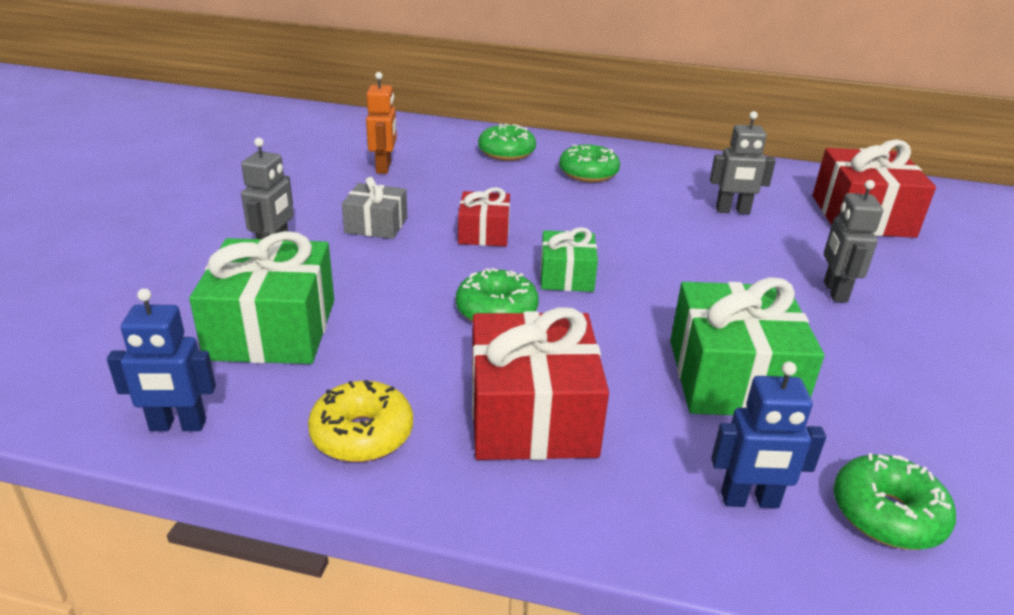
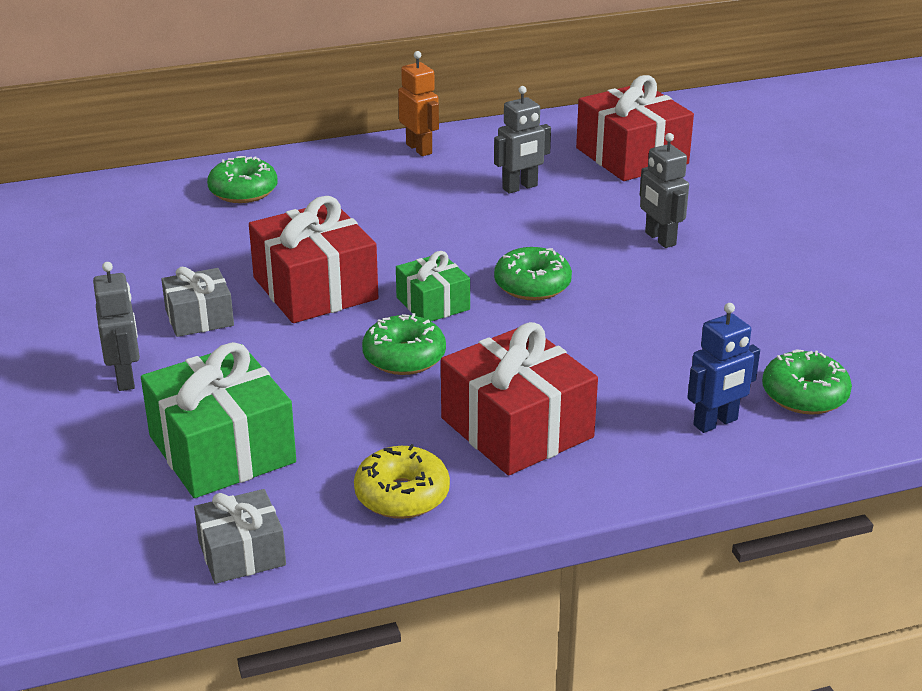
camera: 30 degrees left, 0 degrees up
blue robot [107,288,216,431] -> grey gift [194,489,286,584]
orange robot [366,72,397,174] -> orange robot moved to [398,51,439,156]
red gift [458,187,510,246] -> red gift [249,196,378,323], size x1.77
green donut [559,144,620,182] -> green donut moved to [494,247,572,300]
green gift [670,277,824,415] -> none

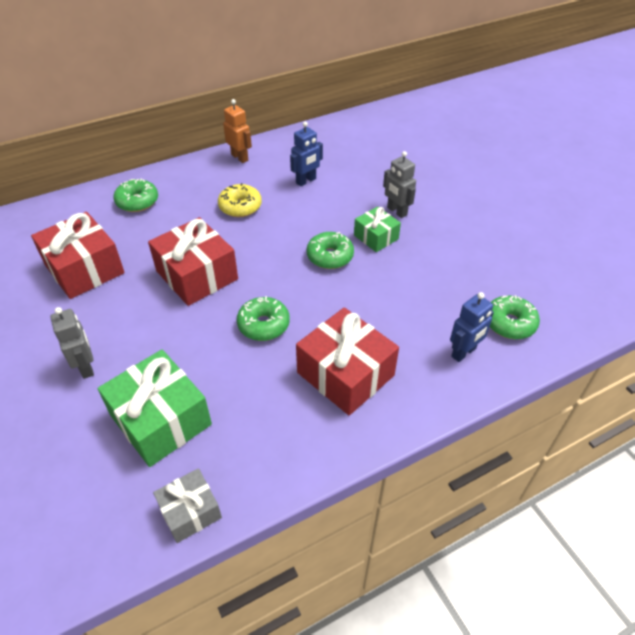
camera: 10 degrees left, 15 degrees up
grey gift [161,267,234,337] -> none
yellow donut [354,444,450,519] -> yellow donut moved to [218,183,262,217]
green gift [396,251,470,321] -> green gift moved to [354,206,401,252]
grey robot [494,86,551,194] -> blue robot [290,121,323,186]
red gift [576,75,694,181] -> red gift moved to [31,212,125,299]

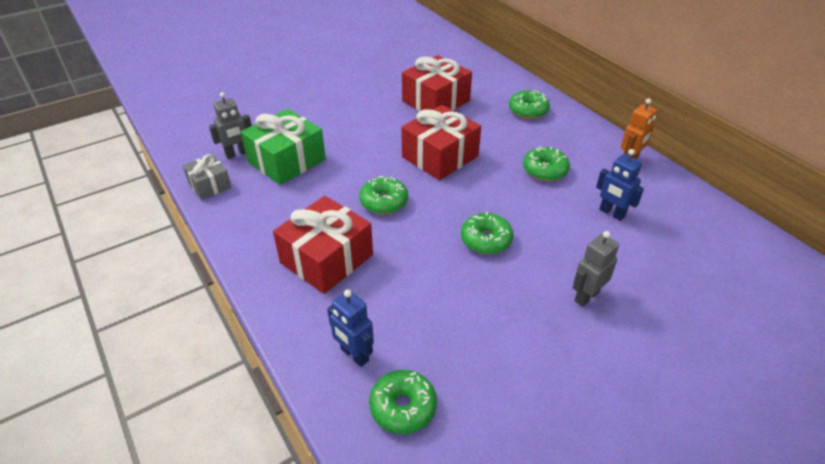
camera: 85 degrees right, 5 degrees down
grey robot [50,307,94,379] -> grey robot moved to [209,92,252,159]
yellow donut [218,183,262,217] -> green donut [523,146,570,181]
green gift [354,206,401,252] -> none

